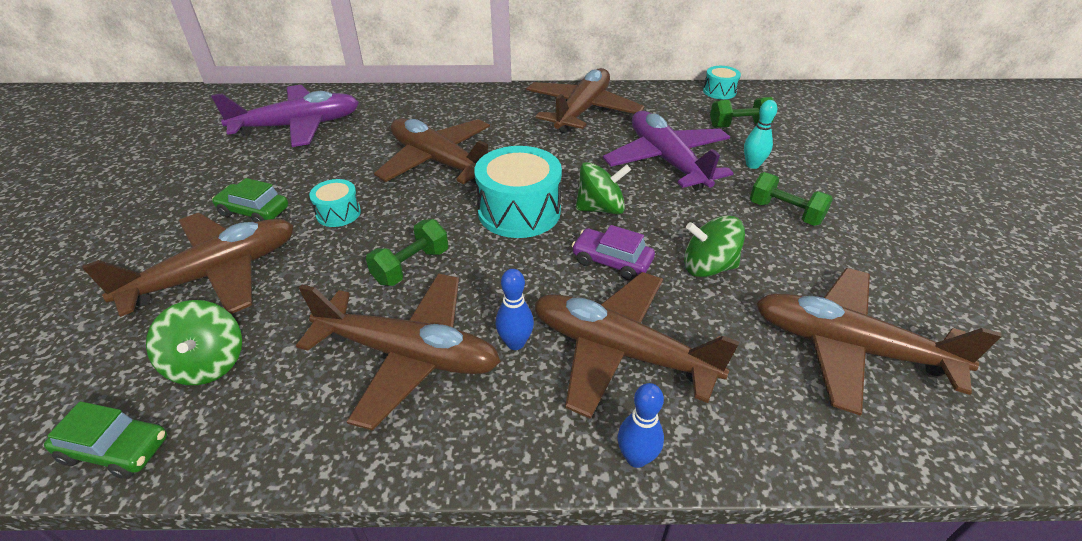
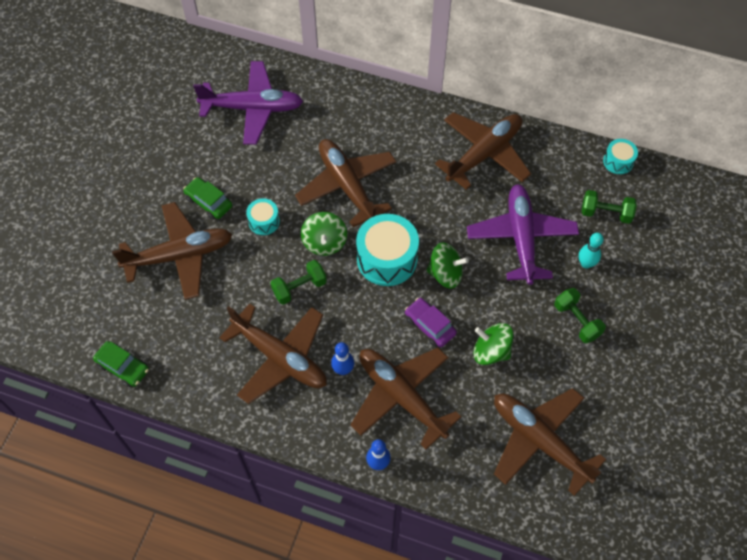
camera: 20 degrees right, 20 degrees up
green spinning top [146,300,242,385] -> green spinning top moved to [301,212,347,256]

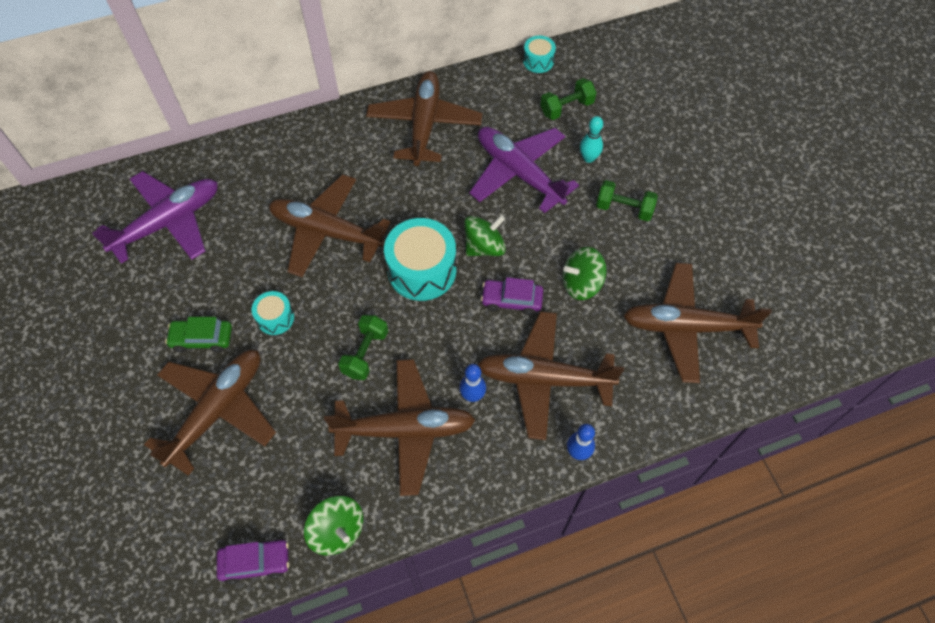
camera: 40 degrees left, 0 degrees up
green car [93,341,149,387] -> purple car [217,538,289,584]
green spinning top [301,212,347,256] -> green spinning top moved to [304,496,363,555]

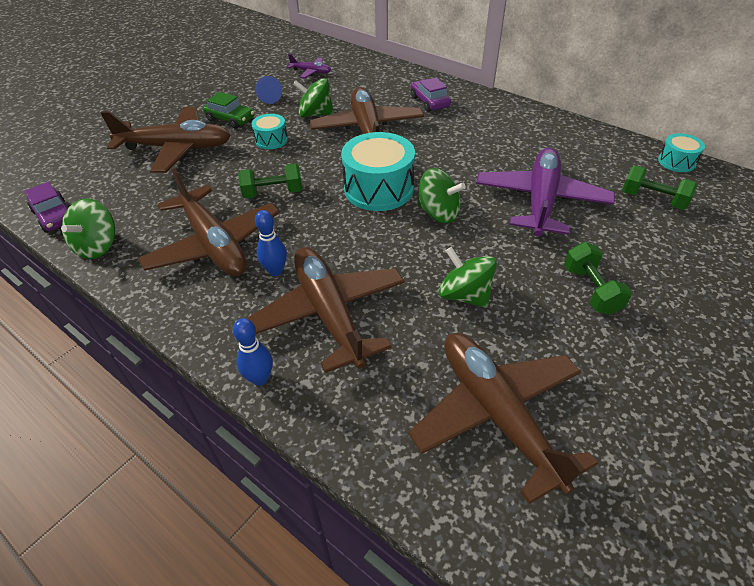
camera: 60 degrees right, 15 degrees down
purple plane [92,171,218,264] -> purple plane [287,54,331,78], size x0.46
green car [165,317,232,353] -> green car turned 150 degrees clockwise [203,92,254,129]
brown plane [366,71,482,166] -> none
purple car [481,277,543,315] -> purple car moved to [411,77,451,112]
turquoise bowling pin [580,116,603,163] -> none
none -> blue cone [256,76,282,104]
none -> green spinning top [293,78,334,118]

